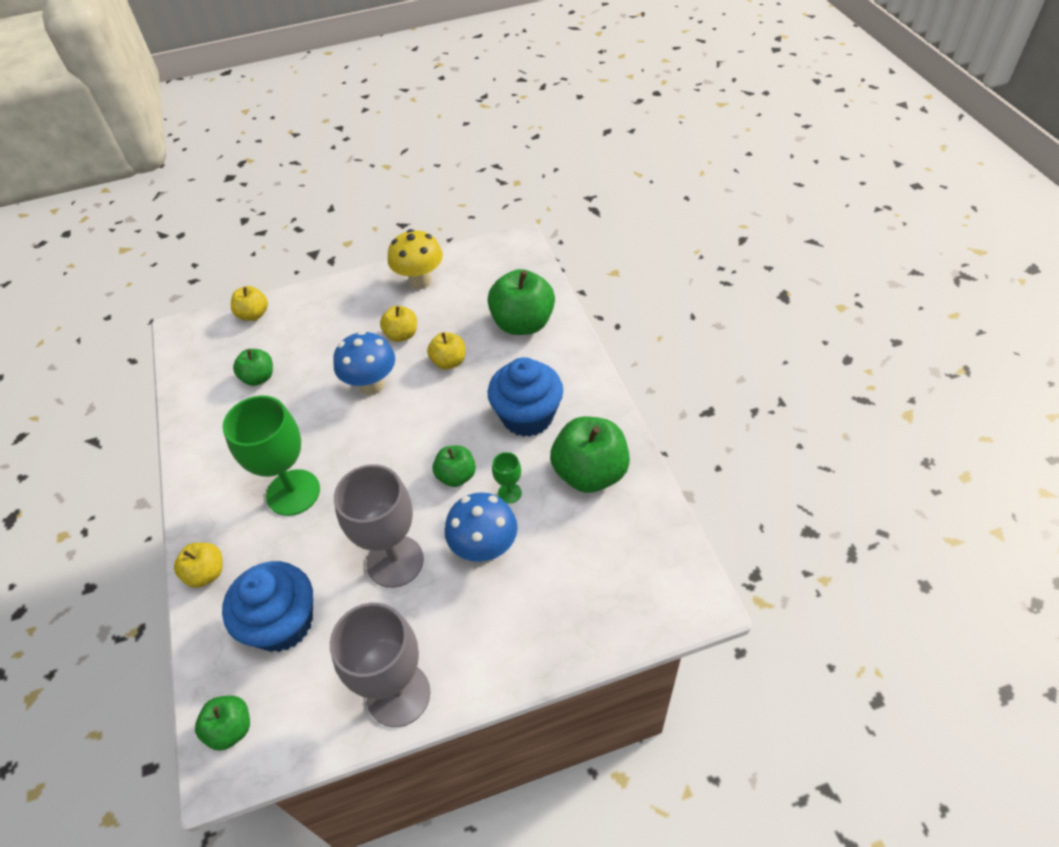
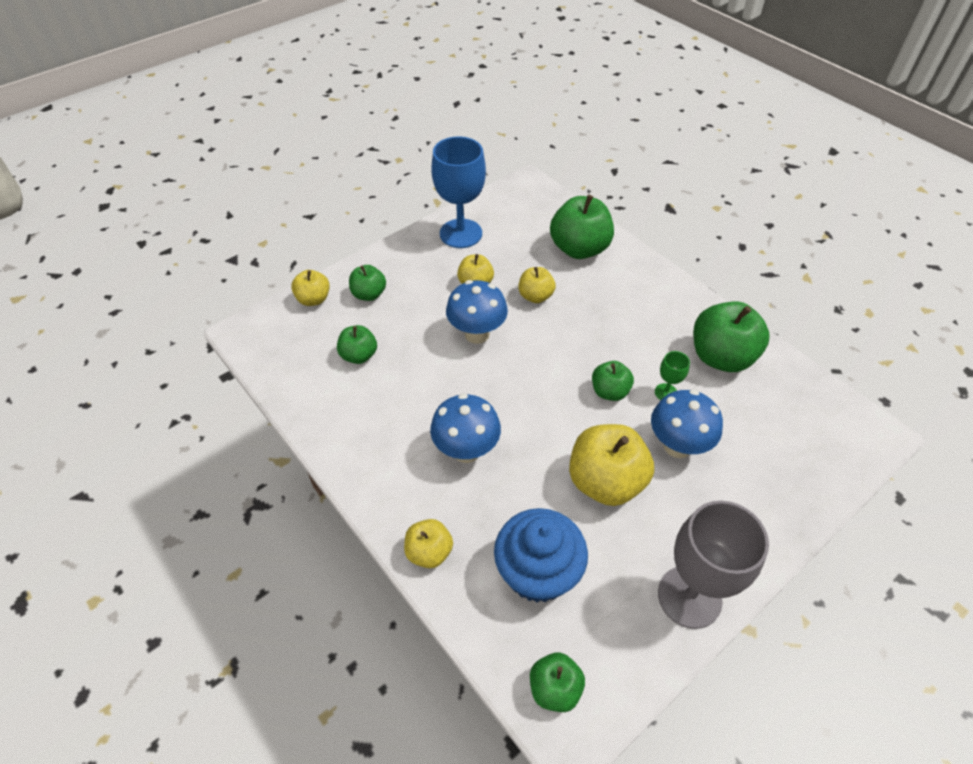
camera: 25 degrees left, 0 degrees up
green goblet [223,395,320,516] -> blue mushroom [430,393,501,463]
grey goblet [334,464,424,588] -> yellow apple [569,424,654,506]
yellow mushroom [388,229,443,289] -> blue goblet [431,137,486,248]
blue cupcake [487,357,563,437] -> none
none -> green apple [349,265,386,301]

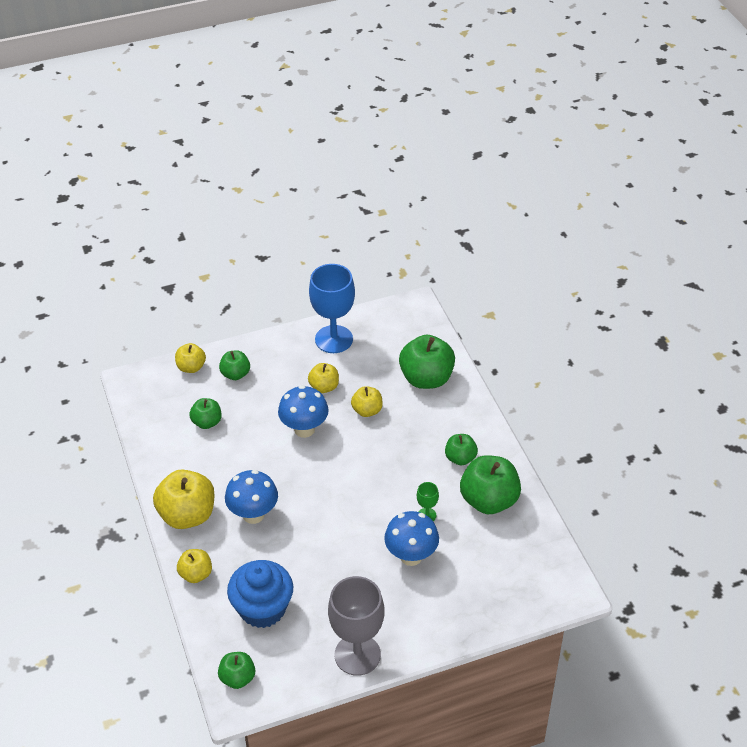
camera: 20 degrees right, 5 degrees down
yellow apple [569,424,654,506] -> yellow apple moved to [153,469,214,529]
green apple [592,361,634,401] -> green apple moved to [445,434,478,465]

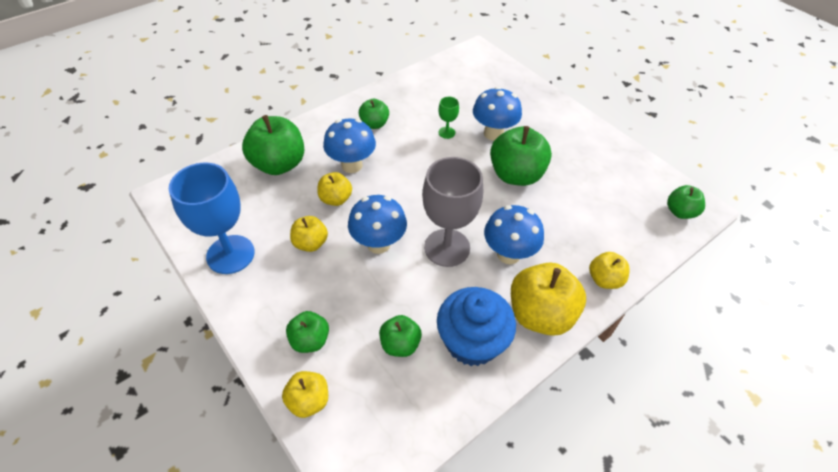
camera: 110 degrees left, 5 degrees up
blue cupcake [227,560,293,628] -> blue cupcake moved to [437,287,516,366]
grey goblet [328,576,384,676] -> grey goblet moved to [422,157,483,267]
green apple [460,455,521,514] -> green apple moved to [490,126,552,186]
none -> blue mushroom [323,119,376,173]

